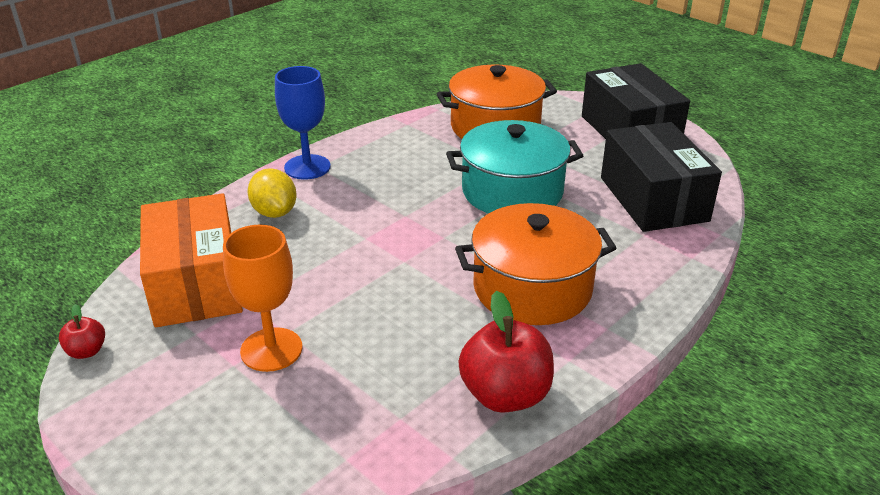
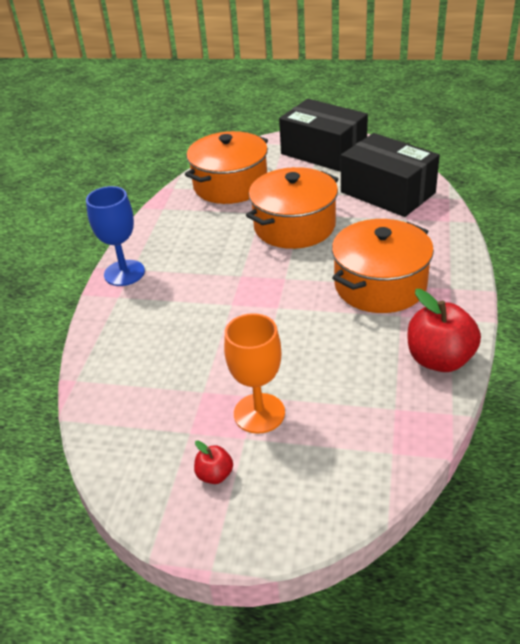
camera: 30 degrees left, 5 degrees up
red apple [59,304,105,359] -> red apple moved to [194,440,233,484]
orange box [140,193,243,327] -> none
yellow lemon [248,168,297,218] -> none
turquoise pot [446,120,583,213] -> orange pot [246,167,338,249]

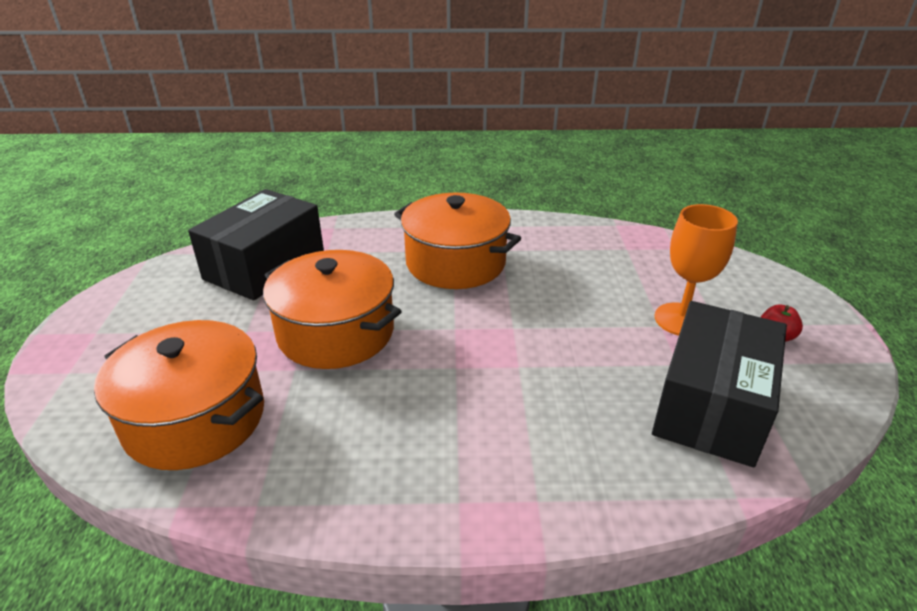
camera: 105 degrees left, 5 degrees down
blue goblet [86,186,145,286] -> none
black box [279,99,368,172] -> black box moved to [652,301,787,467]
red apple [408,289,481,372] -> none

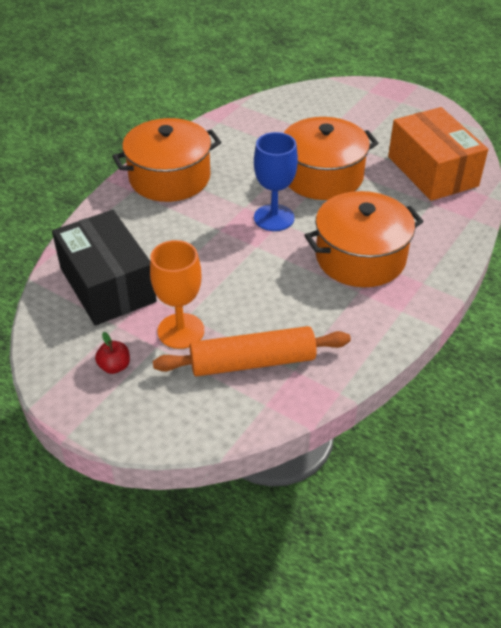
camera: 125 degrees right, 10 degrees up
orange pot [94,320,264,470] -> orange pot moved to [112,118,221,202]
black box [188,189,324,301] -> orange box [388,107,488,201]
none -> orange rolling pin [153,326,351,376]
none -> blue goblet [254,132,298,231]

